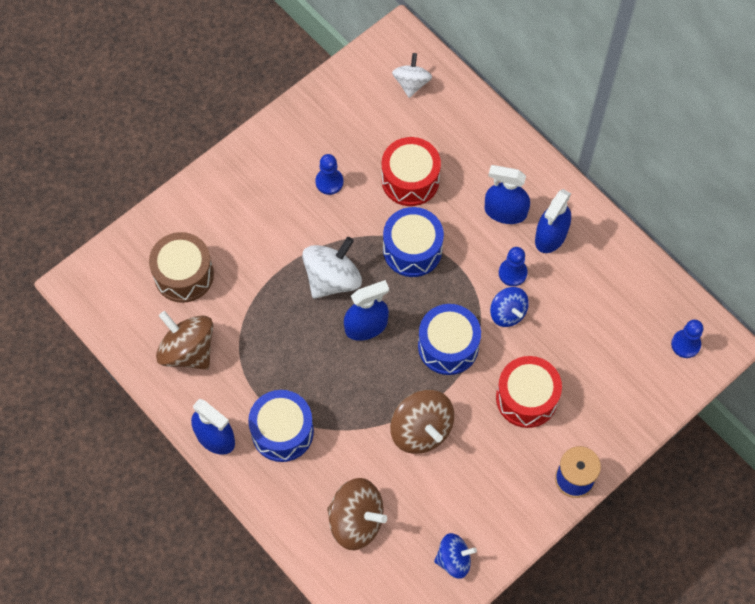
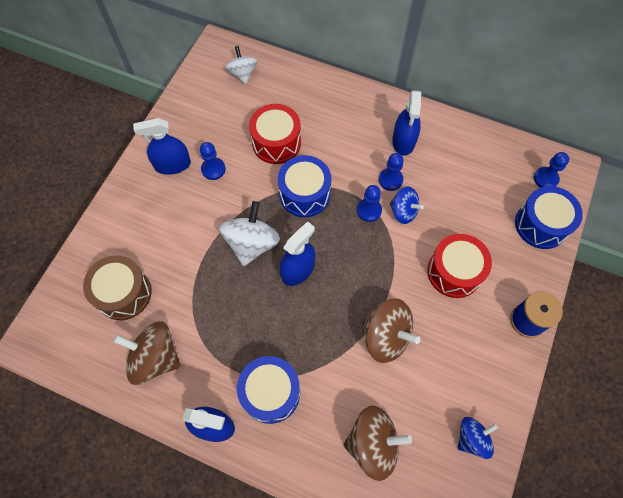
camera: 25 degrees left, 0 degrees up
blue drum [418,304,481,375] -> blue drum moved to [515,186,583,249]
blue spray bottle [484,165,530,224] -> blue spray bottle moved to [133,118,191,175]
none -> blue pawn [357,185,382,222]

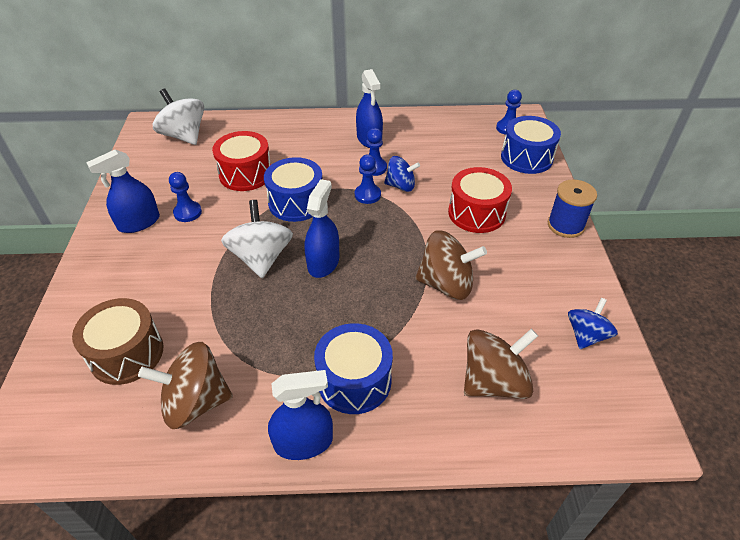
camera: 25 degrees left, 20 degrees down
white spinning top [225,46,257,84] -> white spinning top [153,89,204,145], size x1.57

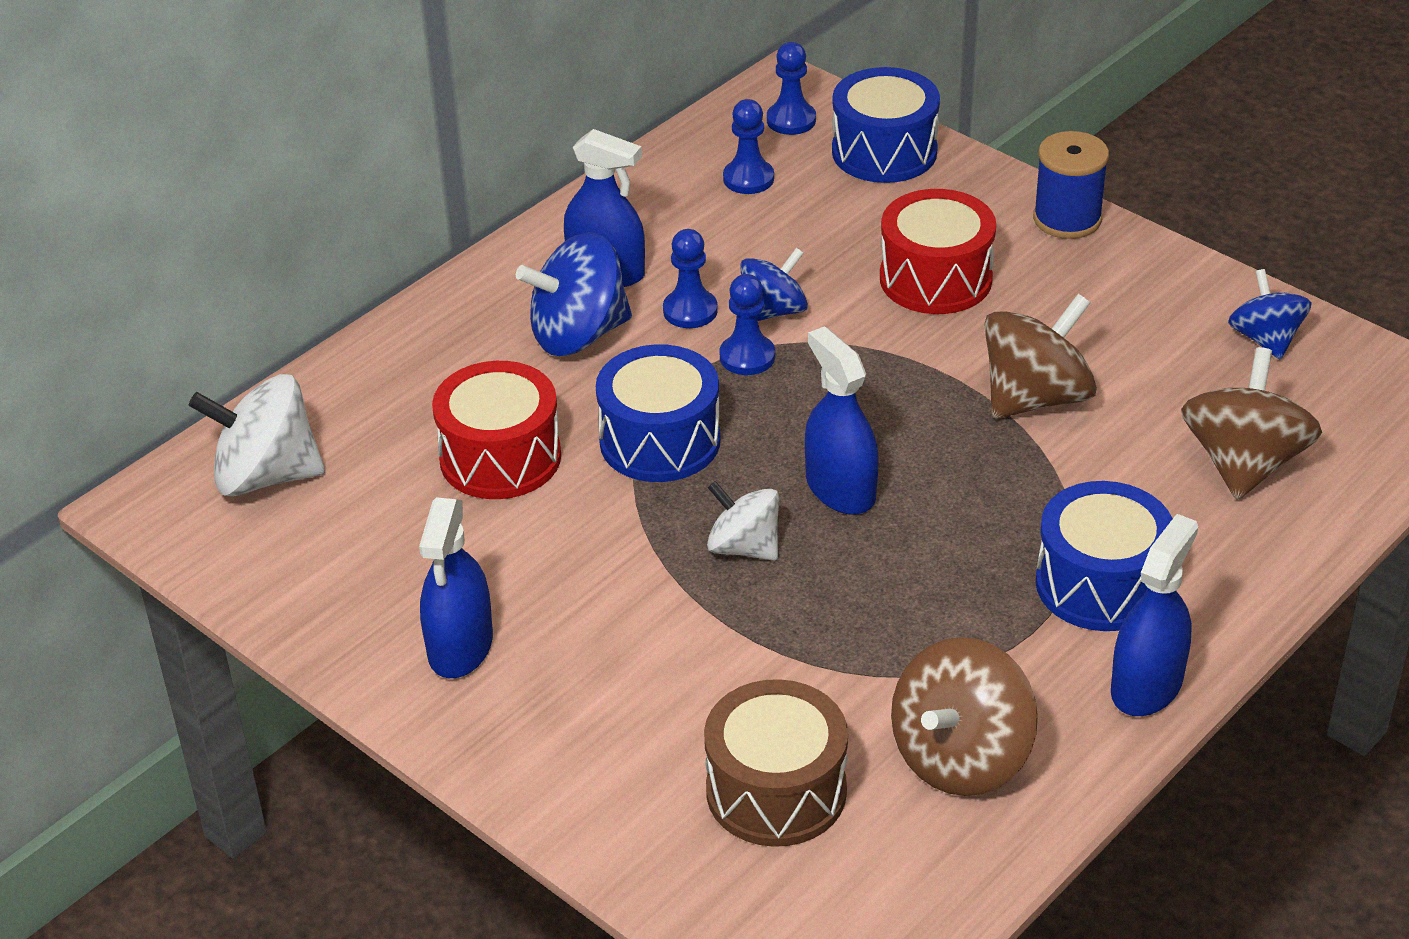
camera: 45 degrees left, 5 degrees down
blue pawn [169,172,202,222] -> blue pawn moved to [723,99,774,194]
white spinning top [221,200,293,278] -> white spinning top [707,481,779,561], size x0.64
none -> blue spinning top [516,232,632,356]

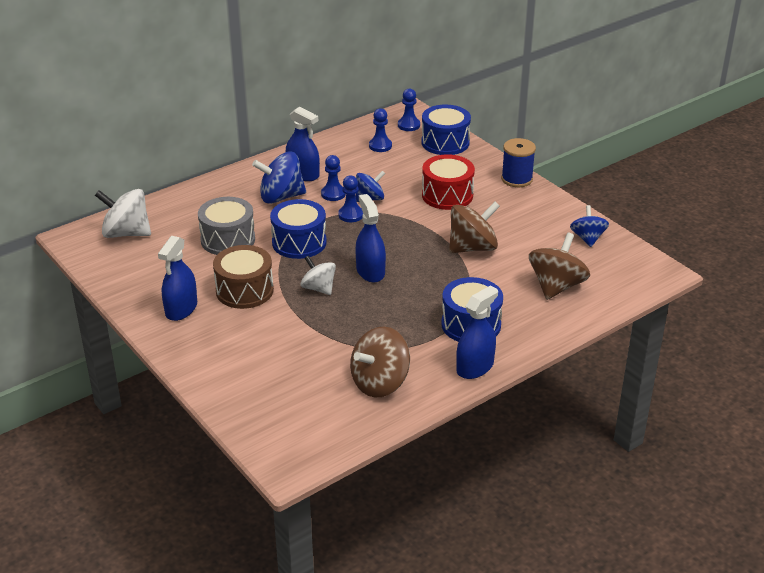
camera: 10 degrees right, 5 degrees down
red drum [432,361,561,499] -> grey drum [198,197,255,255]
brown drum [704,679,848,847] -> brown drum moved to [213,245,274,309]

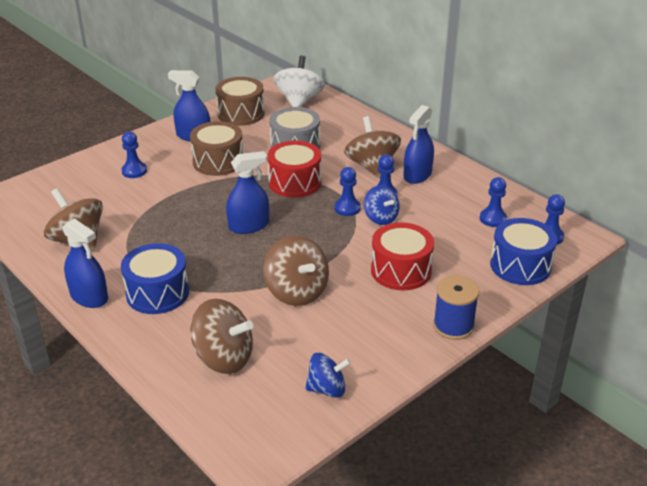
camera: 85 degrees right, 0 degrees up
blue spinning top [252,152,306,204] -> brown spinning top [344,116,401,178]
blue drum [270,199,327,259] -> red drum [267,141,321,198]
white spinning top [300,256,336,295] -> none
none -> blue pawn [121,131,147,178]
none -> brown drum [216,77,265,126]

